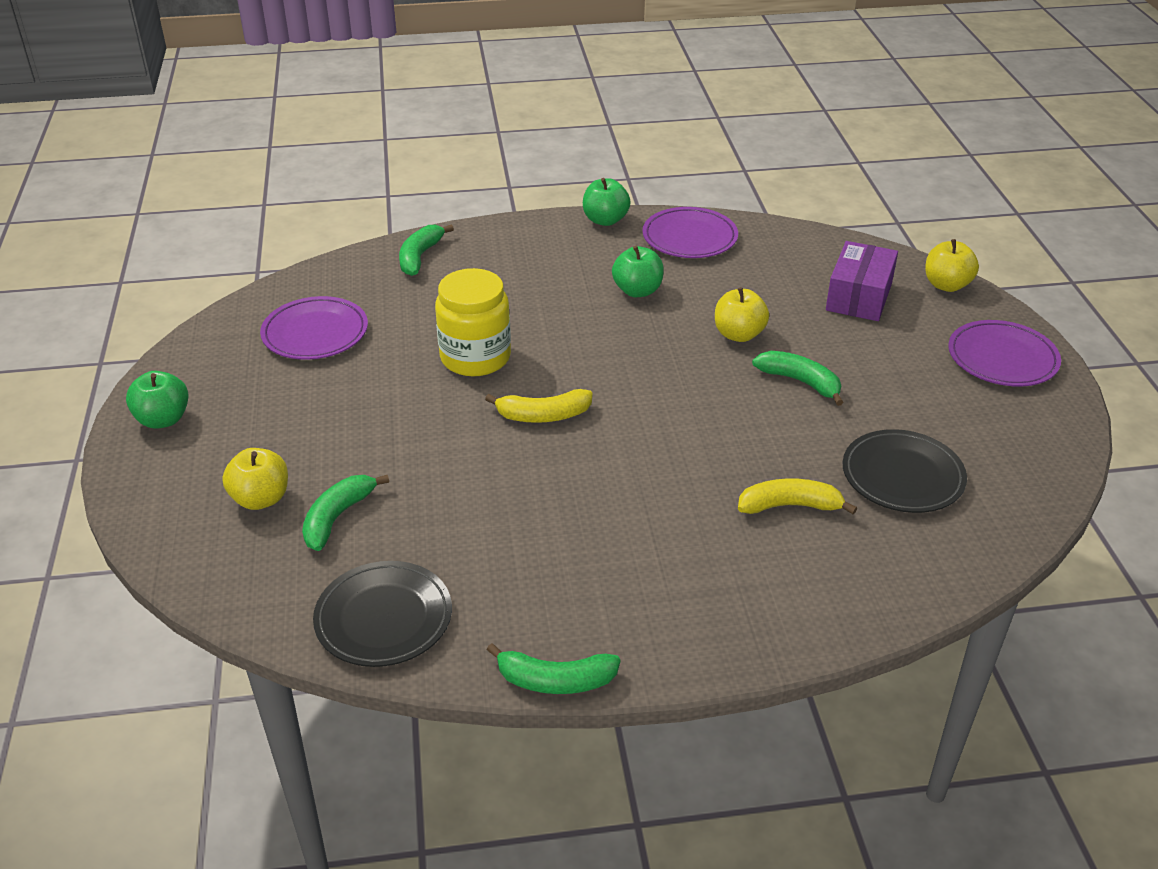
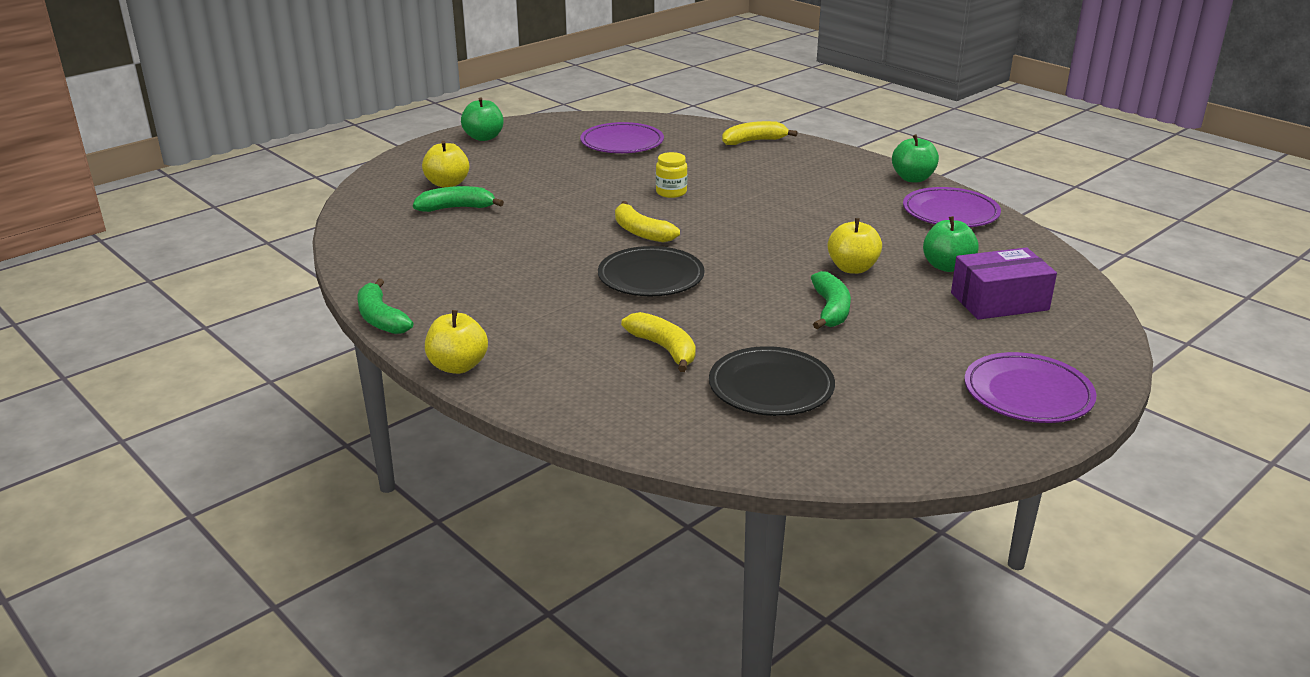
camera: 55 degrees right, 10 degrees down
black plate [313,561,452,667] -> black plate moved to [598,246,705,296]
green banana [399,224,454,276] -> yellow banana [722,121,798,145]
yellow jar [435,268,511,376] -> yellow jar [656,152,687,198], size x0.52
green apple [612,246,664,297] -> green apple moved to [923,216,978,272]
yellow apple [925,239,979,292] -> yellow apple moved to [425,310,488,374]

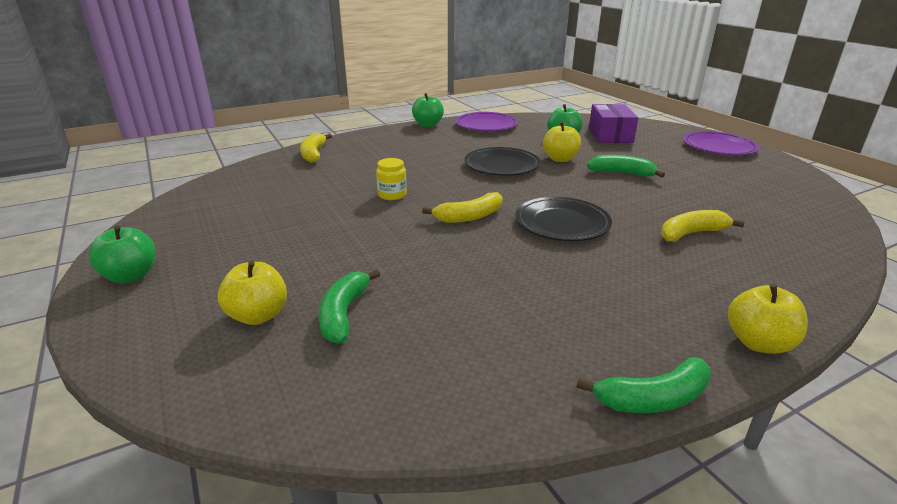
camera: 75 degrees left, 0 degrees up
purple plate [580,122,664,153] -> none
black plate [709,346,835,416] -> black plate moved to [464,147,540,176]

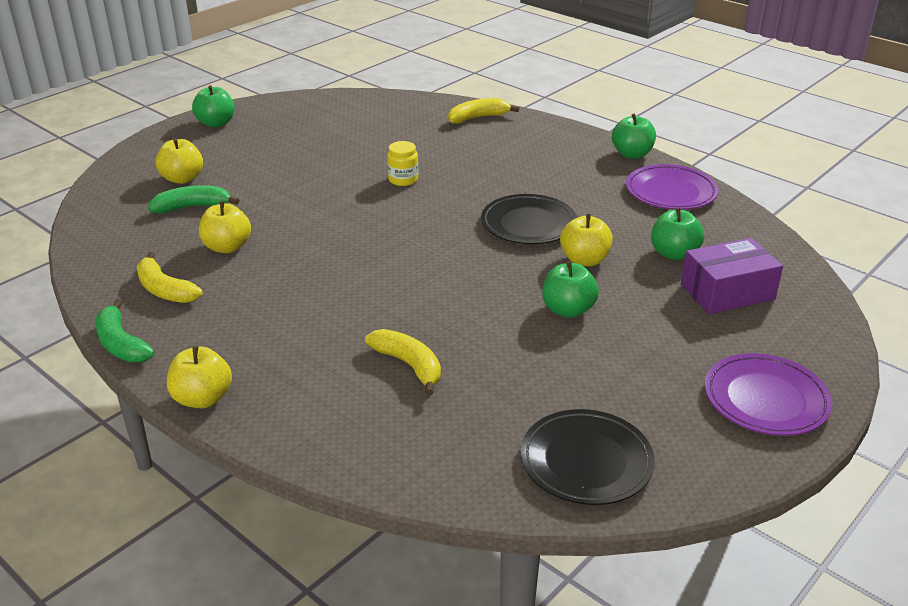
camera: 70 degrees right, 5 degrees up
yellow banana [422,192,503,223] -> yellow banana moved to [137,252,202,303]
black plate [516,197,612,241] -> black plate moved to [521,409,655,505]
green banana [587,155,665,178] -> green apple [542,261,599,318]
none -> yellow apple [199,201,251,253]

